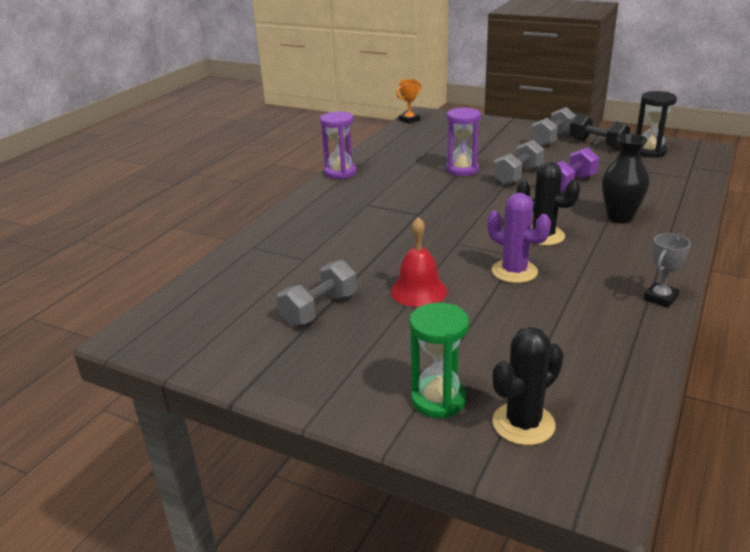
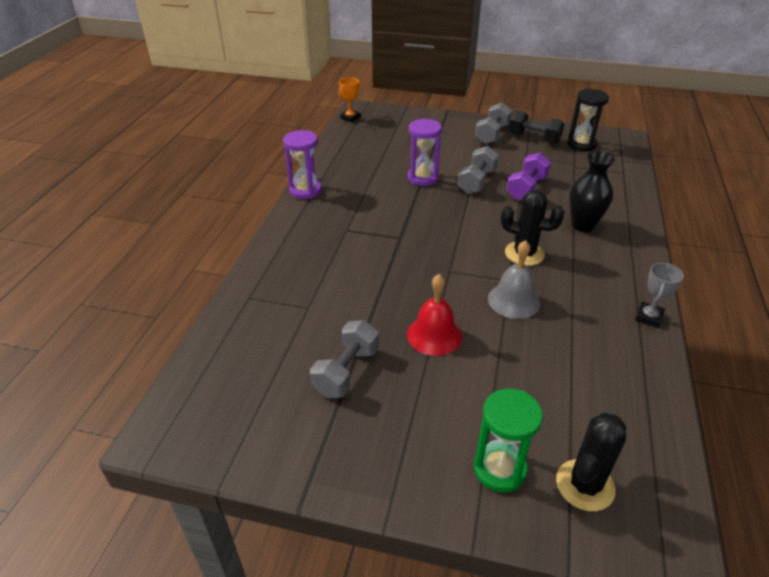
camera: 15 degrees left, 10 degrees up
purple cactus [487,193,551,283] -> grey bell [488,240,540,319]

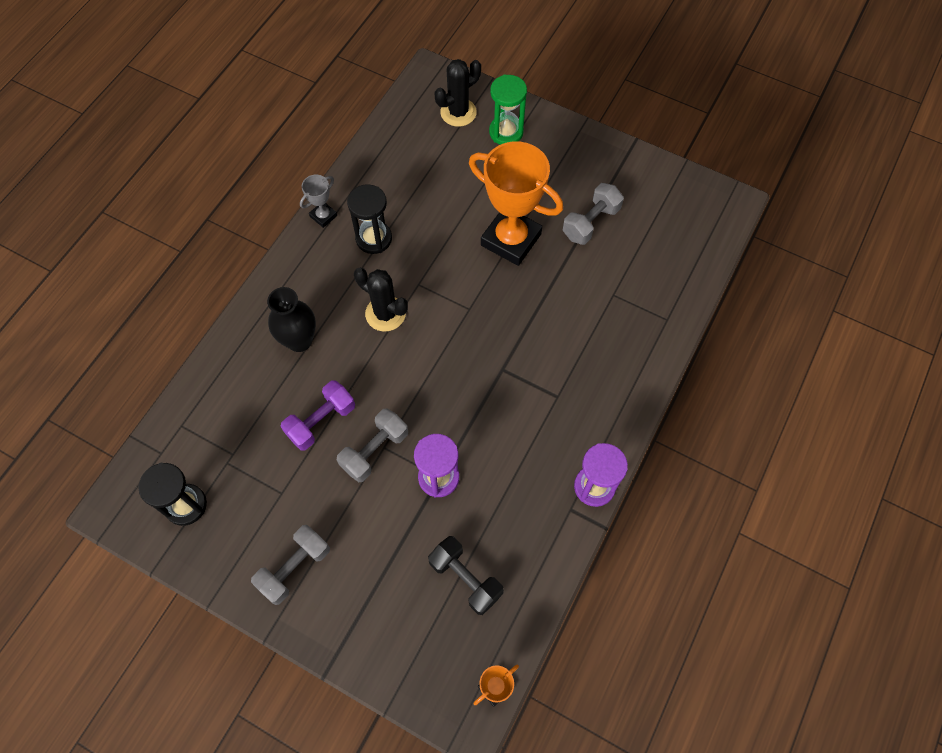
camera: 165 degrees left, 25 degrees up
red bell [407,274,462,356] -> orange trophy [469,141,563,266]
grey bell [488,240,540,319] -> none
black dumbbell [509,110,564,144] -> black dumbbell moved to [428,536,504,615]
none -> black hourglass [347,184,392,254]

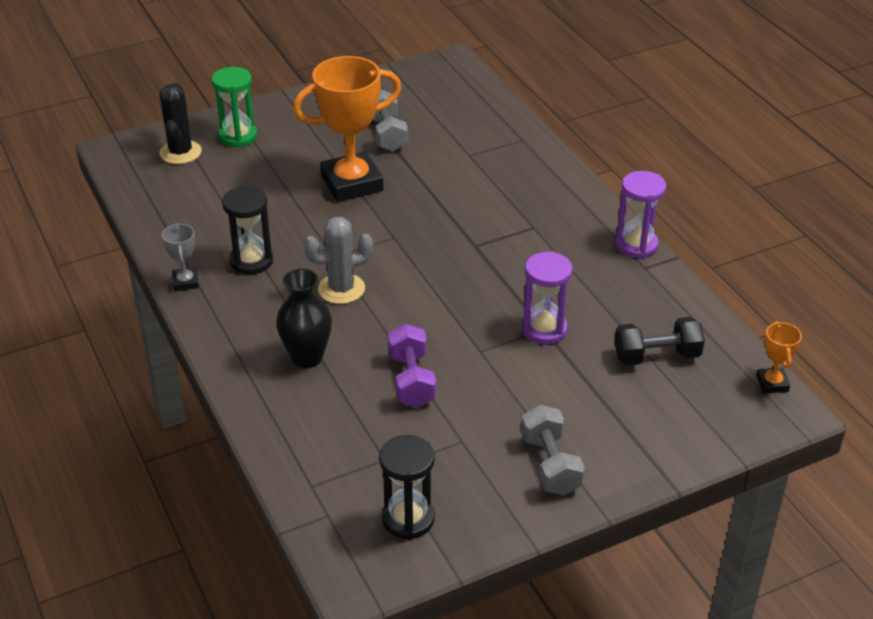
camera: 55 degrees left, 25 degrees down
grey dumbbell [337,408,408,482] -> none
black cactus [354,268,408,332] -> grey cactus [304,217,373,304]

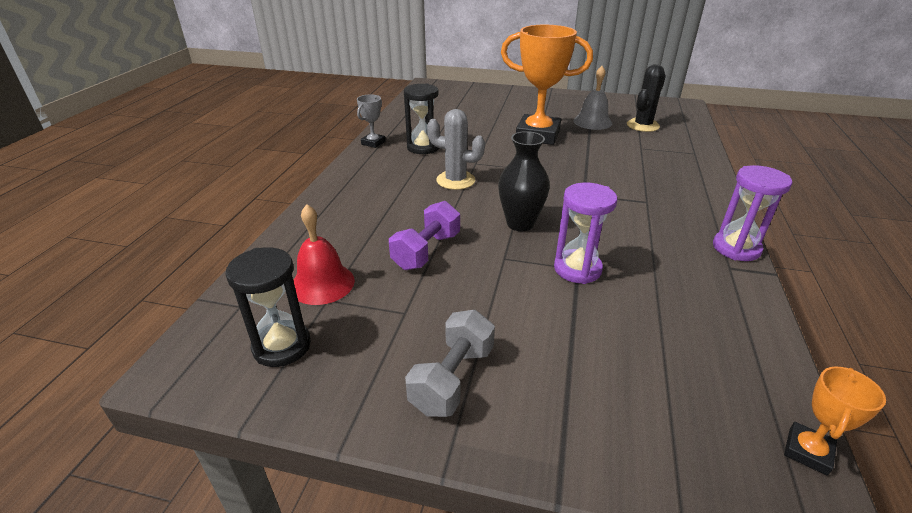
camera: 40 degrees right, 5 degrees down
black cactus [160,83,202,164] -> black cactus moved to [627,64,666,132]
green hourglass [212,67,257,148] -> none
black vase [276,268,332,368] -> black vase moved to [498,131,550,231]
grey dumbbell [373,89,408,152] -> grey bell [573,66,612,130]
black dumbbell [615,317,705,366] -> none
none -> red bell [293,204,355,305]

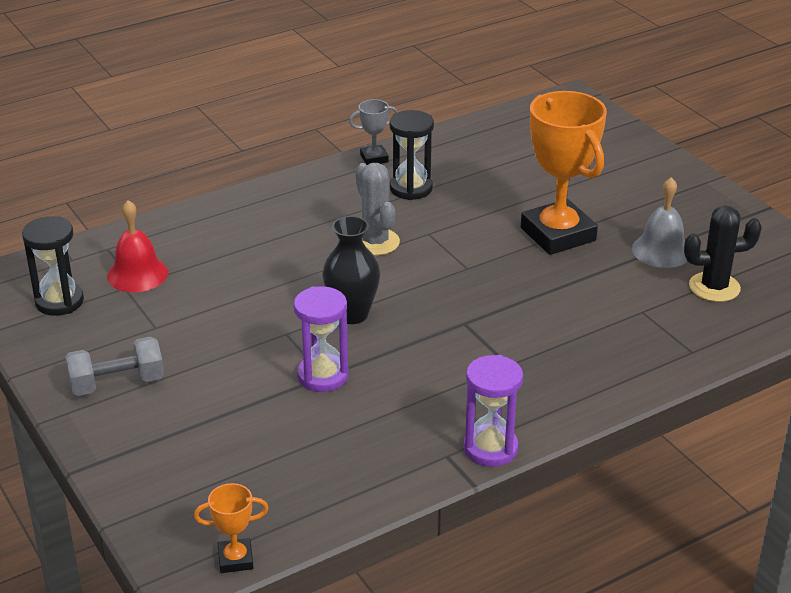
camera: 45 degrees right, 0 degrees up
purple dumbbell [389,201,460,270] -> none

